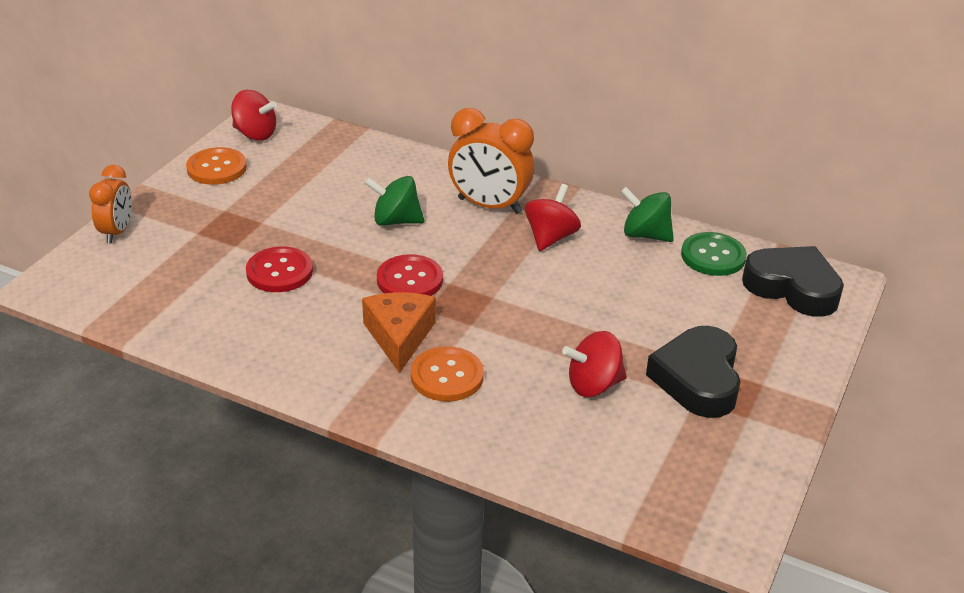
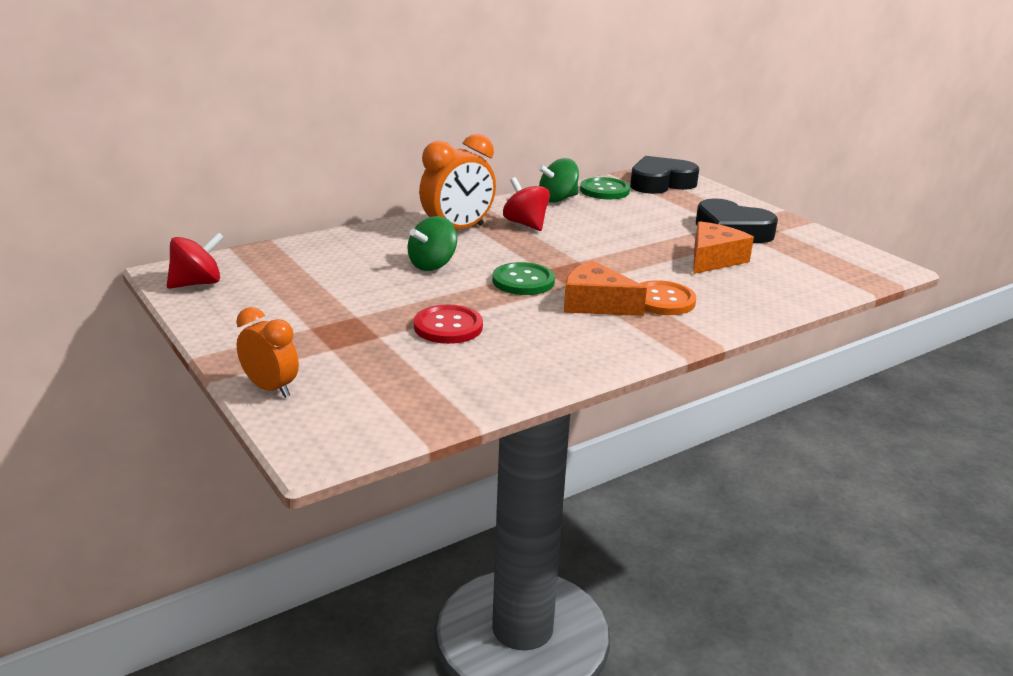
camera: 60 degrees left, 10 degrees down
orange button [186,147,247,185] -> none
red button [377,254,443,296] -> green button [492,262,555,295]
red spinning top [562,331,627,397] -> orange cheese [693,221,754,274]

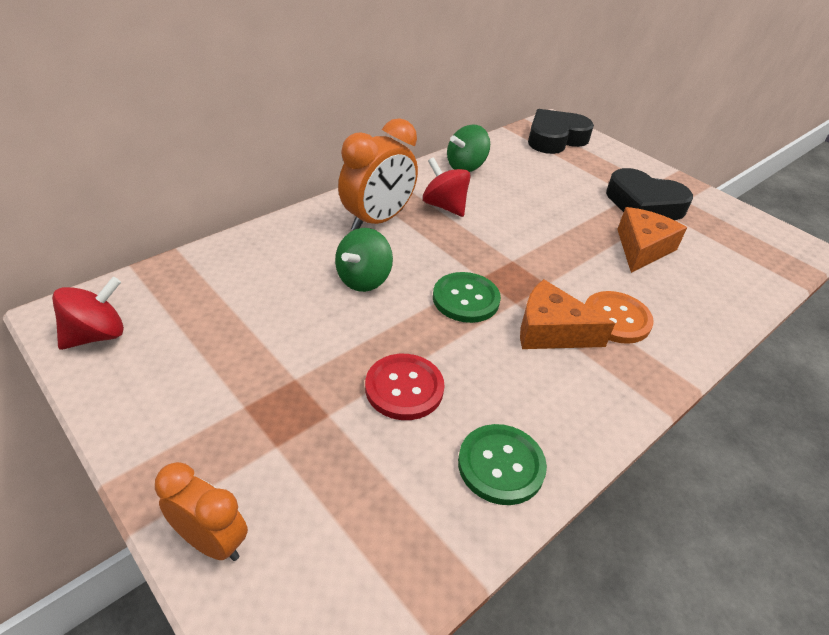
camera: 10 degrees left, 15 degrees up
green button [580,177,630,199] -> green button moved to [458,424,547,505]

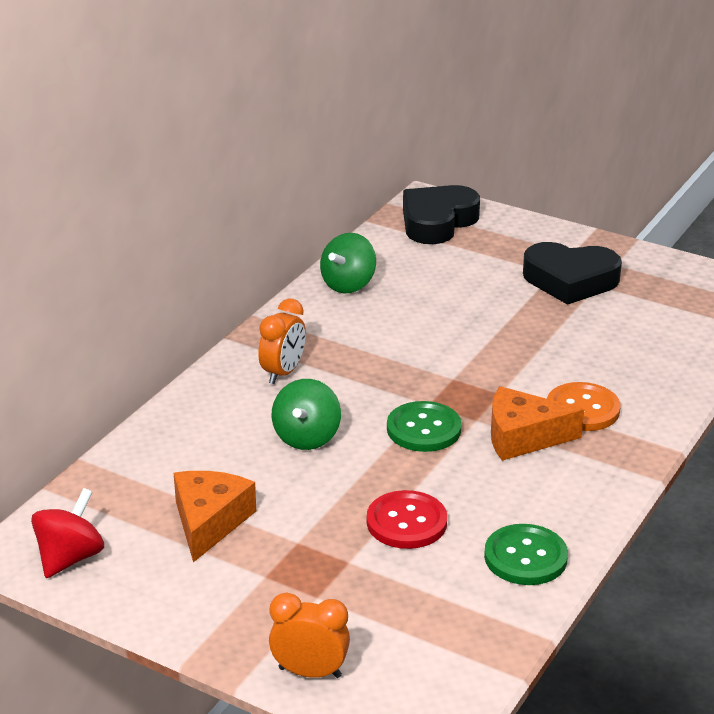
camera: 15 degrees left, 10 degrees down
orange clock [338,118,418,230] -> orange clock [258,299,306,384], size x0.63
red spinning top [423,157,471,217] -> none
orange cheese [617,207,687,273] -> orange cheese moved to [174,471,256,562]

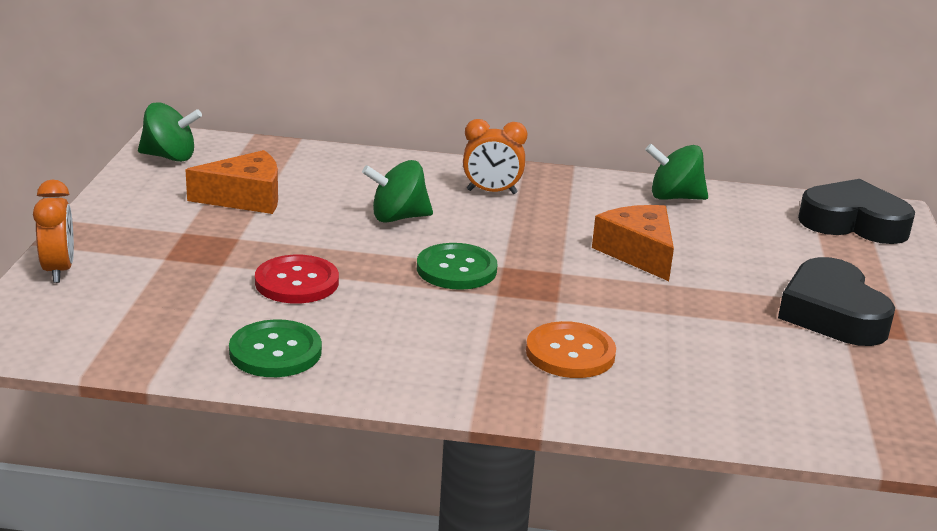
camera: 65 degrees right, 5 degrees down
red spinning top [31,488,104,578] -> green spinning top [138,102,202,162]
orange cheese [491,386,584,461] -> orange cheese moved to [592,205,674,281]

